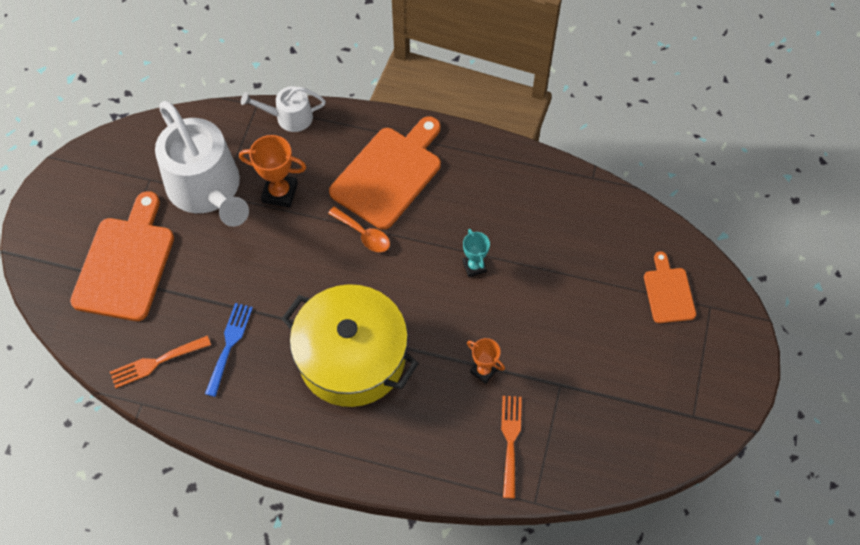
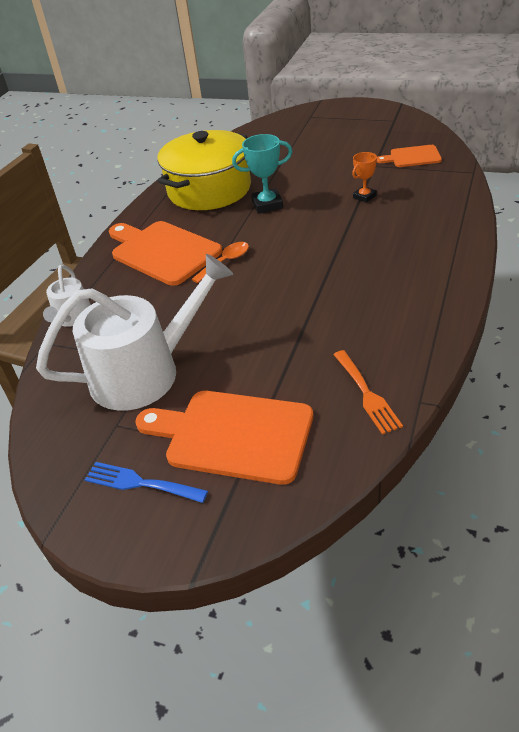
camera: 80 degrees left, 20 degrees down
blue fork [205,303,253,397] -> blue fork moved to [85,462,208,503]
orange trophy [239,135,306,208] -> none
yellow pot [282,284,419,407] -> yellow pot moved to [157,130,251,210]
turquoise trophy [463,229,490,277] -> turquoise trophy [232,134,293,214], size x1.57
orange fork [501,396,522,498] -> none
orange cutting board [644,251,696,323] -> orange cutting board moved to [377,145,442,167]

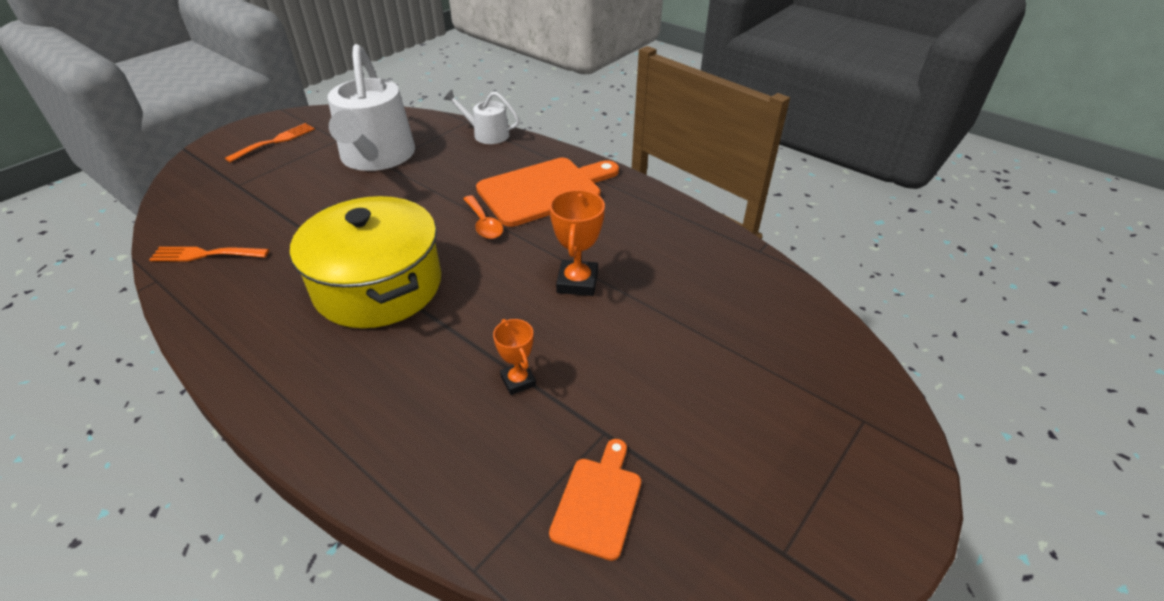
camera: 105 degrees right, 0 degrees up
blue fork [85,462,208,503] -> orange fork [225,123,315,162]
orange cutting board [135,391,313,485] -> none
yellow pot [157,130,251,210] -> yellow pot moved to [290,196,441,328]
turquoise trophy [232,134,293,214] -> orange trophy [549,190,605,296]

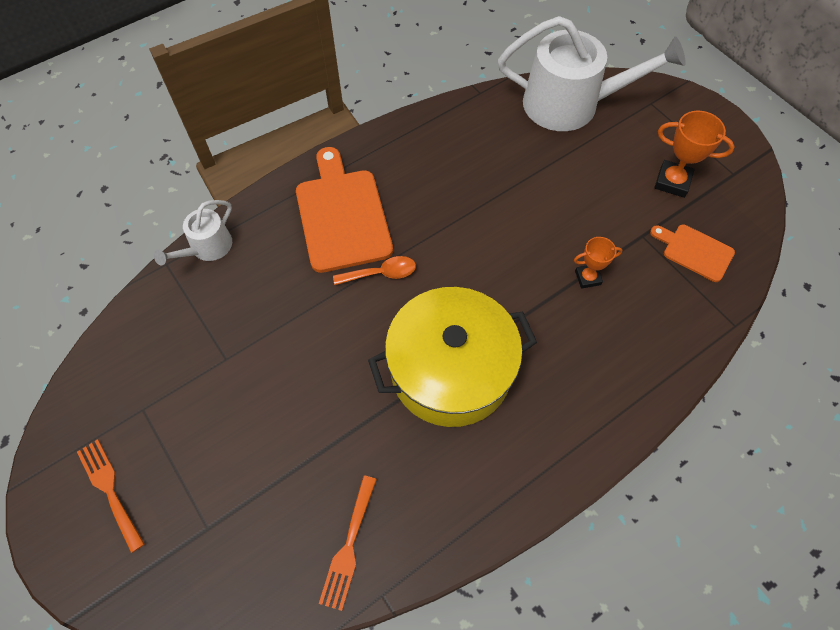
camera: 75 degrees left, 20 degrees up
white watering can [328,44,415,171] -> white watering can moved to [498,16,686,131]
orange trophy [549,190,605,296] -> orange trophy moved to [654,111,735,198]

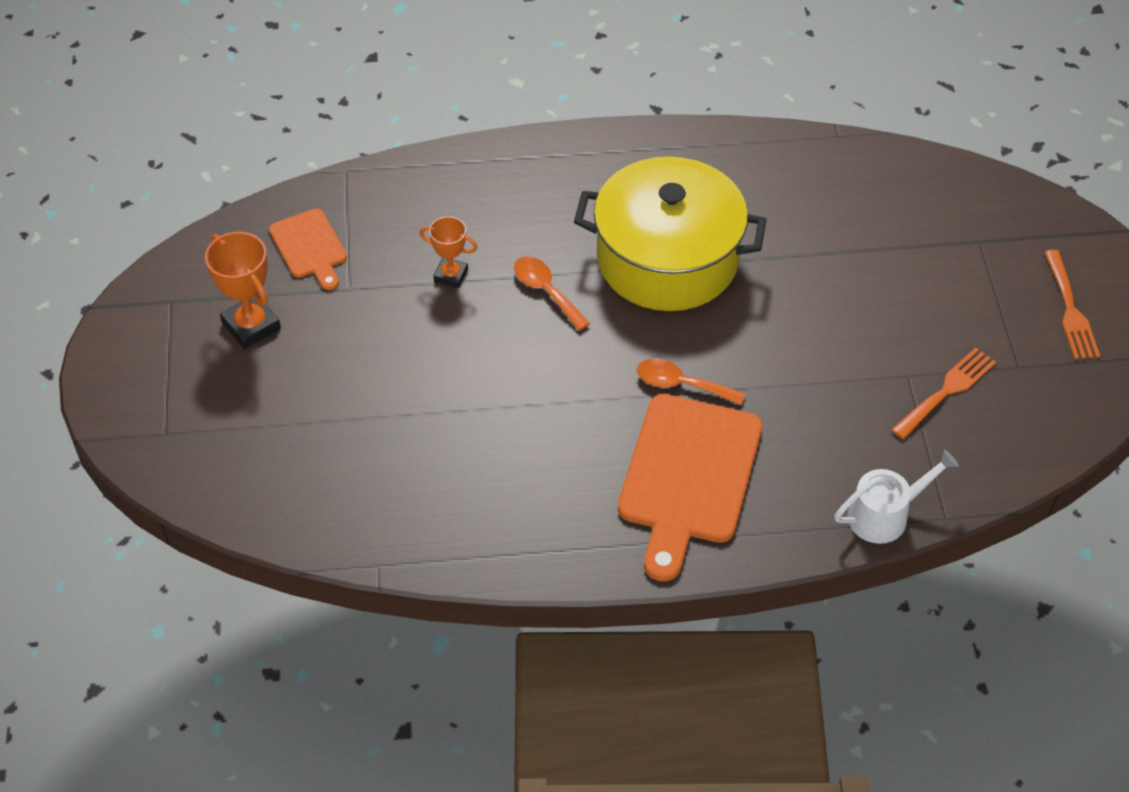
camera: 150 degrees left, 10 degrees down
orange fork [319,475,377,611] -> orange fork moved to [891,348,996,439]
white watering can [498,16,686,131] -> none
none -> orange spoon [514,256,590,331]

